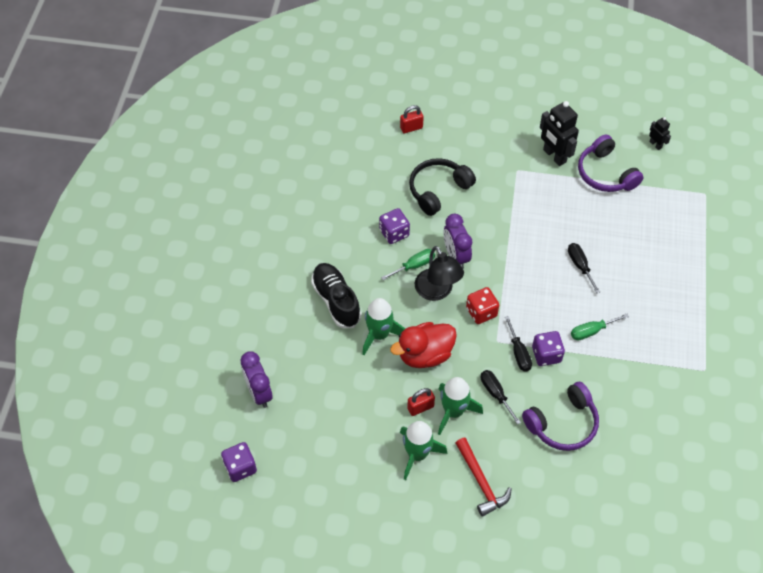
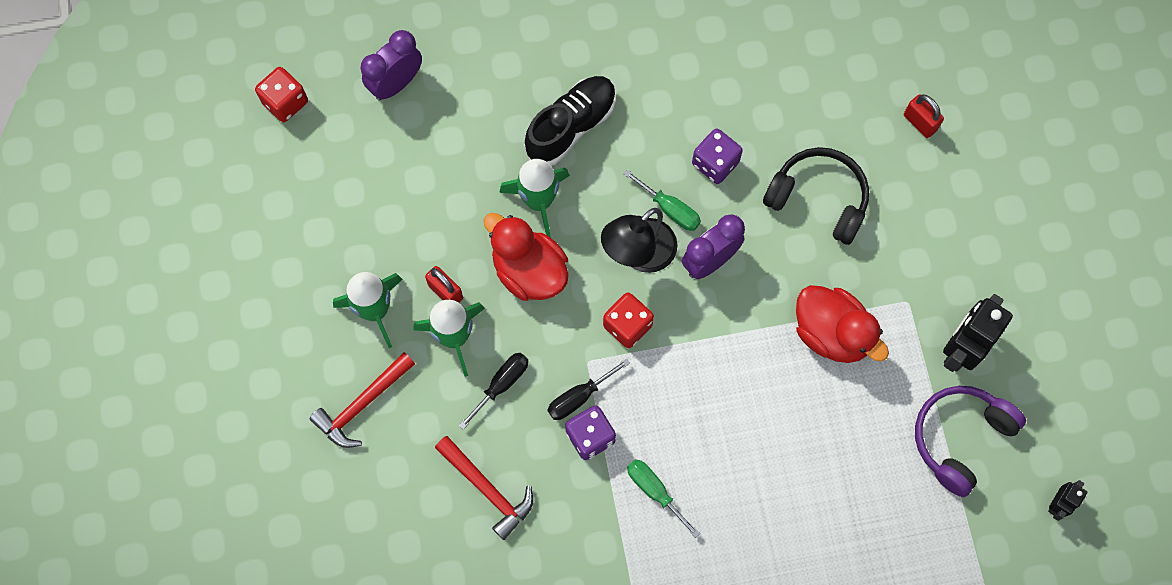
camera: 70 degrees right, 15 degrees up
purple dice [221,442,257,482] -> red dice [255,67,308,122]
purple headphones [522,382,599,451] -> red hammer [435,436,533,540]
black screwdriver [568,243,600,293] -> none
none -> red duck [796,285,889,363]

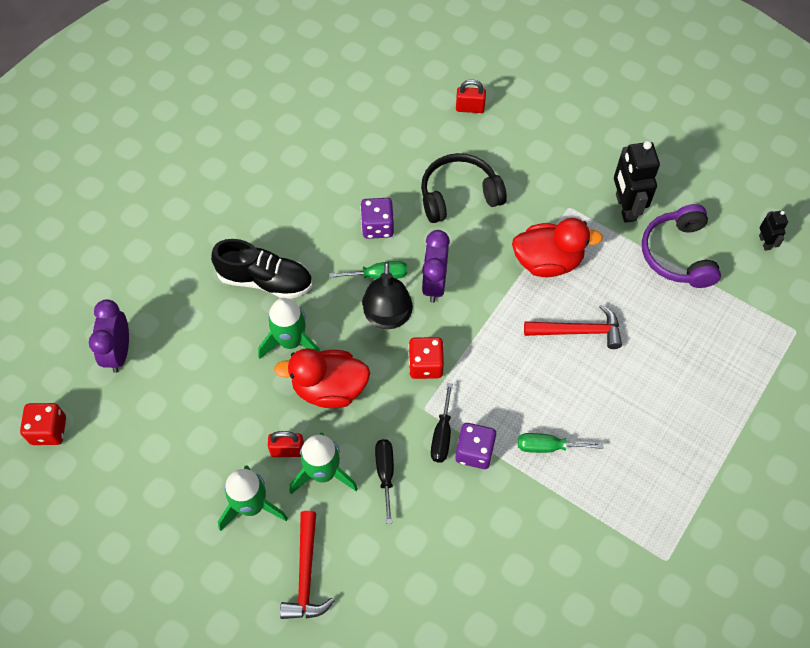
camera: 45 degrees left, 10 degrees down
red hammer [435,436,533,540] -> red hammer moved to [524,304,622,349]
black shoe [524,76,616,165] -> black shoe turned 105 degrees clockwise [211,239,312,299]

